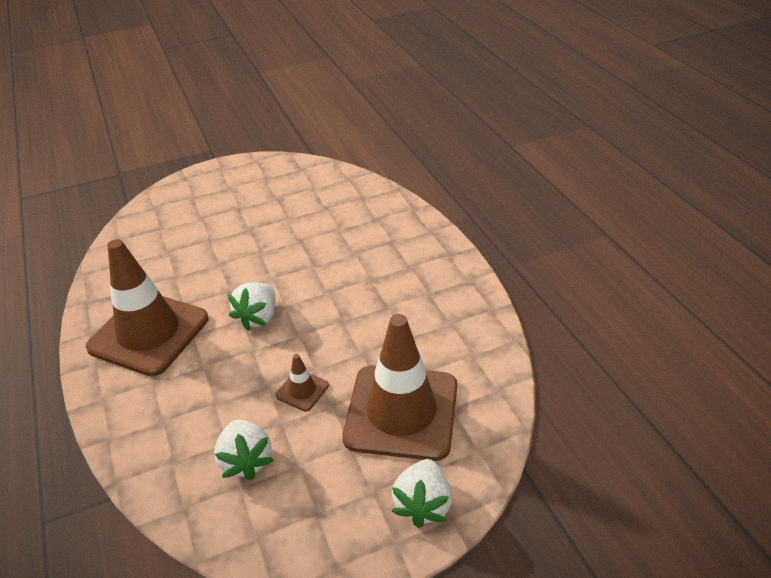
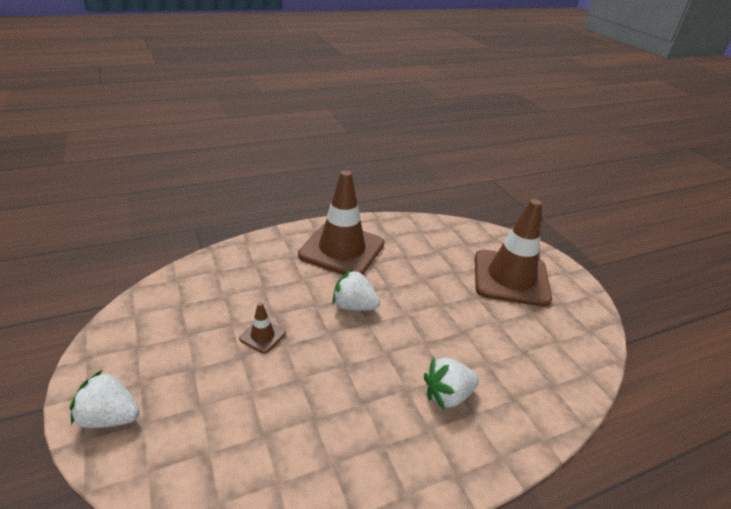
camera: 85 degrees right, 5 degrees down
white strawberry [214,420,274,480] -> white strawberry moved to [424,357,479,409]
brown traffic cone [342,314,457,461] -> brown traffic cone moved to [475,199,552,307]

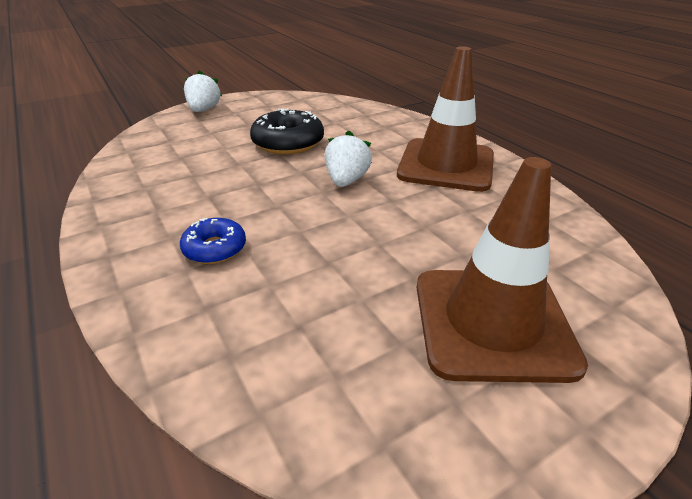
camera: 85 degrees right, 0 degrees up
brown traffic cone [239,302,286,354] -> black donut [250,109,324,155]
white strawberry [424,357,479,409] -> blue donut [180,218,246,264]

